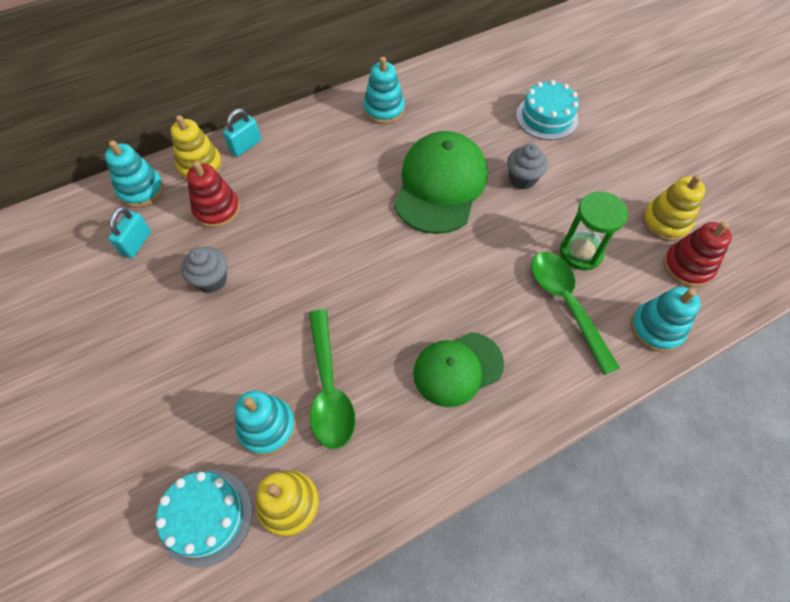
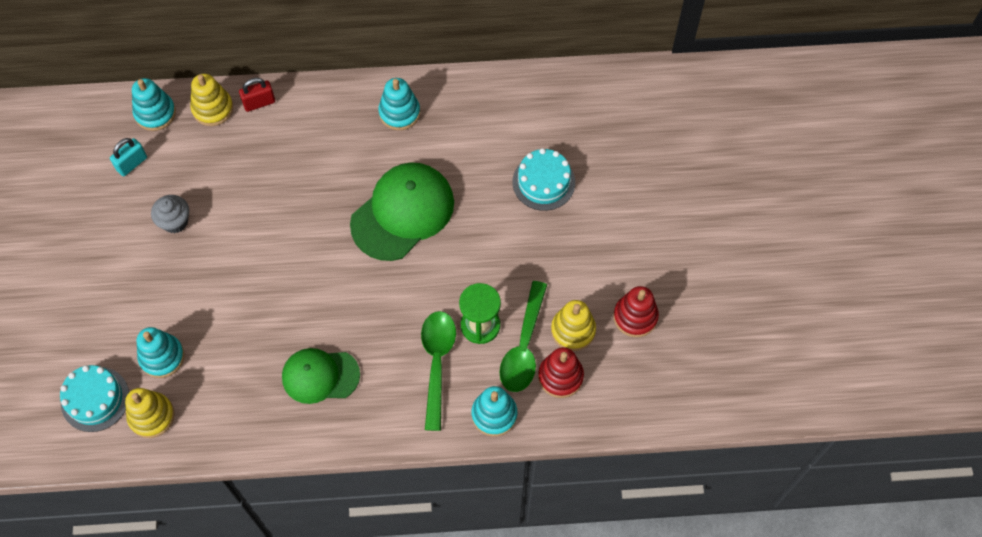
camera: 25 degrees right, 5 degrees up
red stacking toy [187,161,240,228] -> red stacking toy moved to [613,286,659,337]
turquoise padlock [223,109,261,157] -> red padlock [239,78,275,112]
green spoon [309,309,355,449] -> green spoon moved to [500,281,547,392]
grey cupcake [507,144,548,189] -> none

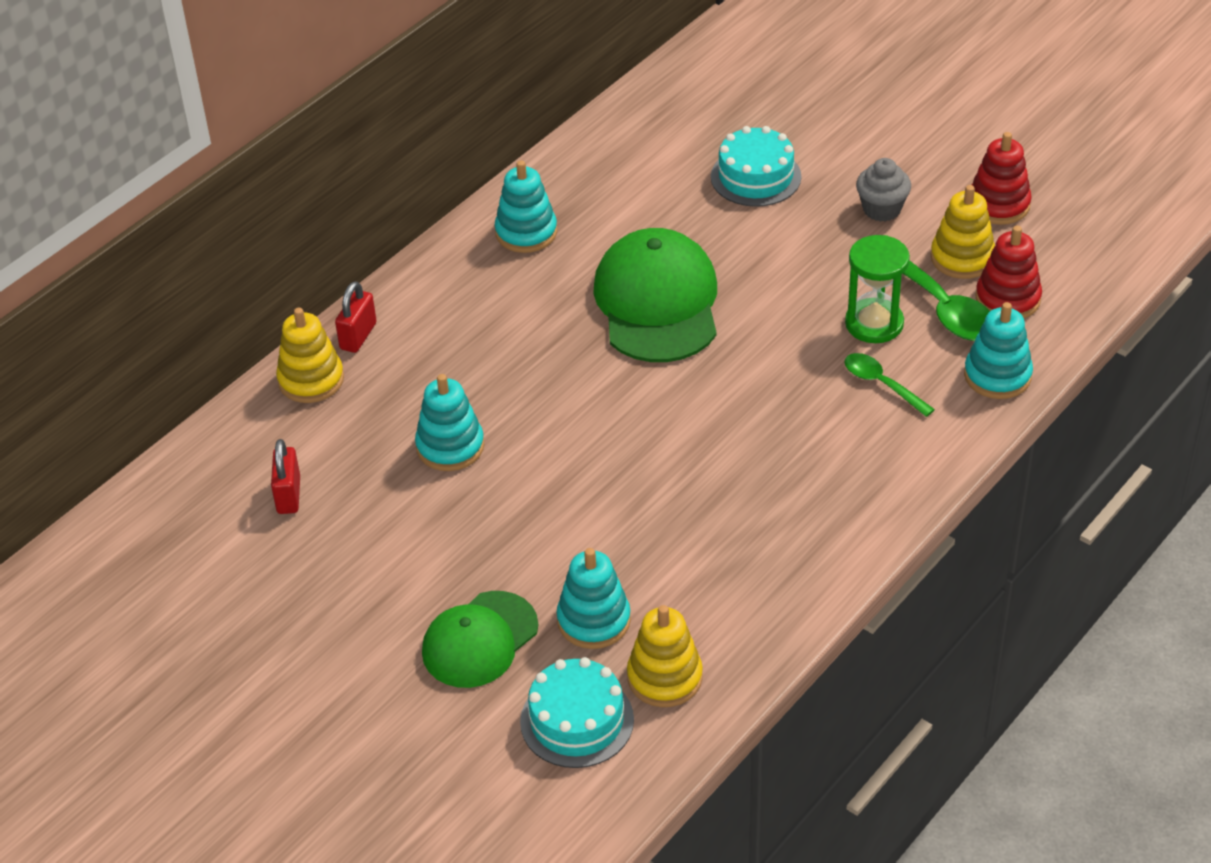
camera: 45 degrees left, 20 degrees down
turquoise padlock [110,138,147,176] -> red padlock [271,439,300,514]
turquoise stacking toy [132,78,176,131] -> turquoise stacking toy moved to [415,374,484,471]
grey cupcake [151,195,189,233] -> grey cupcake moved to [856,158,911,222]
green cap [282,348,360,404] -> green cap moved to [422,591,538,688]
green spoon [421,311,456,431] -> green spoon [844,353,935,417], size x0.59

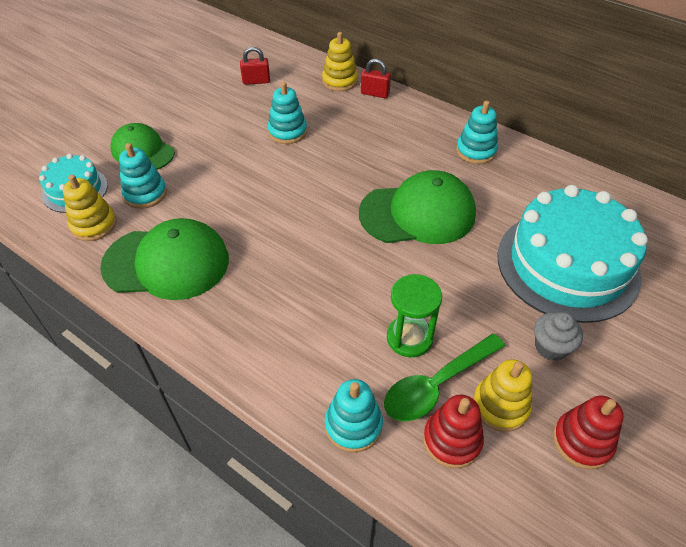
camera: 85 degrees right, 5 degrees up
turquoise cake [711,126,801,207] -> turquoise cake [497,185,648,323], size x1.98
green spoon [844,353,935,417] -> none
none -> green cap [100,218,229,300]

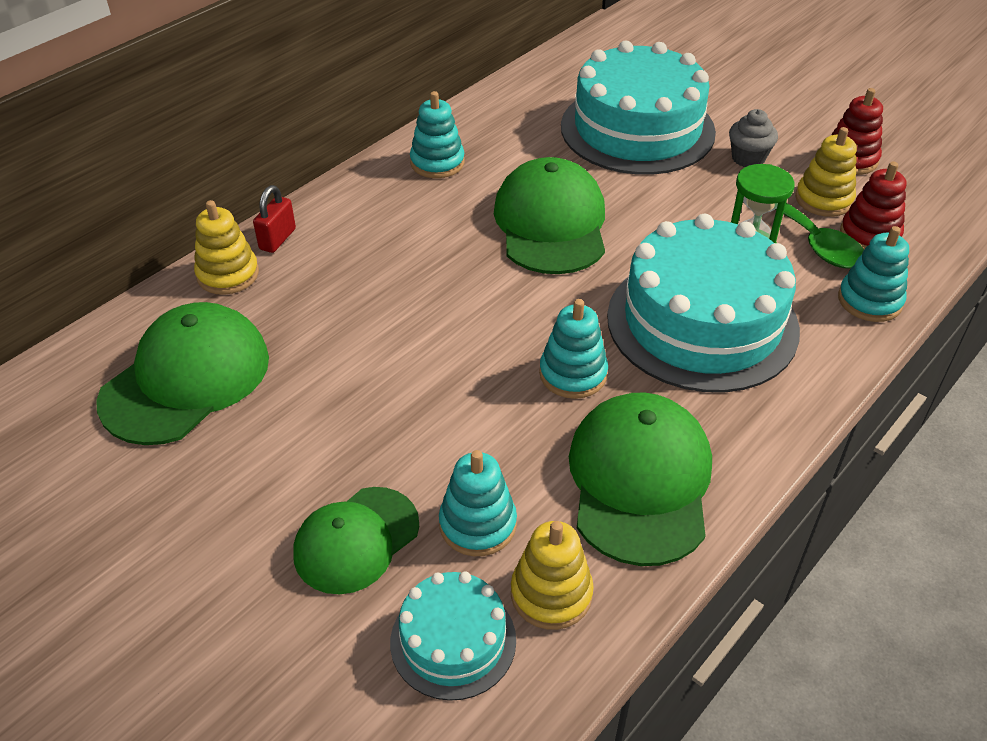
camera: 85 degrees left, 5 degrees down
red padlock [240,47,270,85] -> green cap [96,302,269,445]
turquoise stacking toy [268,82,307,144] -> turquoise stacking toy moved to [539,299,608,399]
none -> turquoise cake [607,213,800,393]

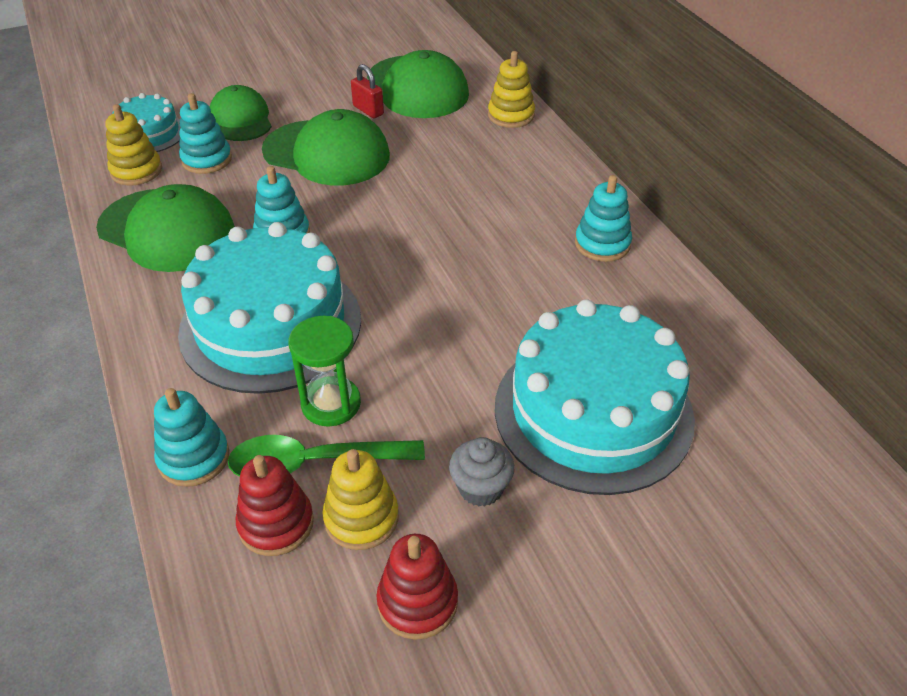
camera: 115 degrees right, 0 degrees up
red padlock [253,185,296,253] -> red padlock moved to [351,64,384,118]
green cap [494,157,605,274] -> green cap moved to [262,109,390,186]

